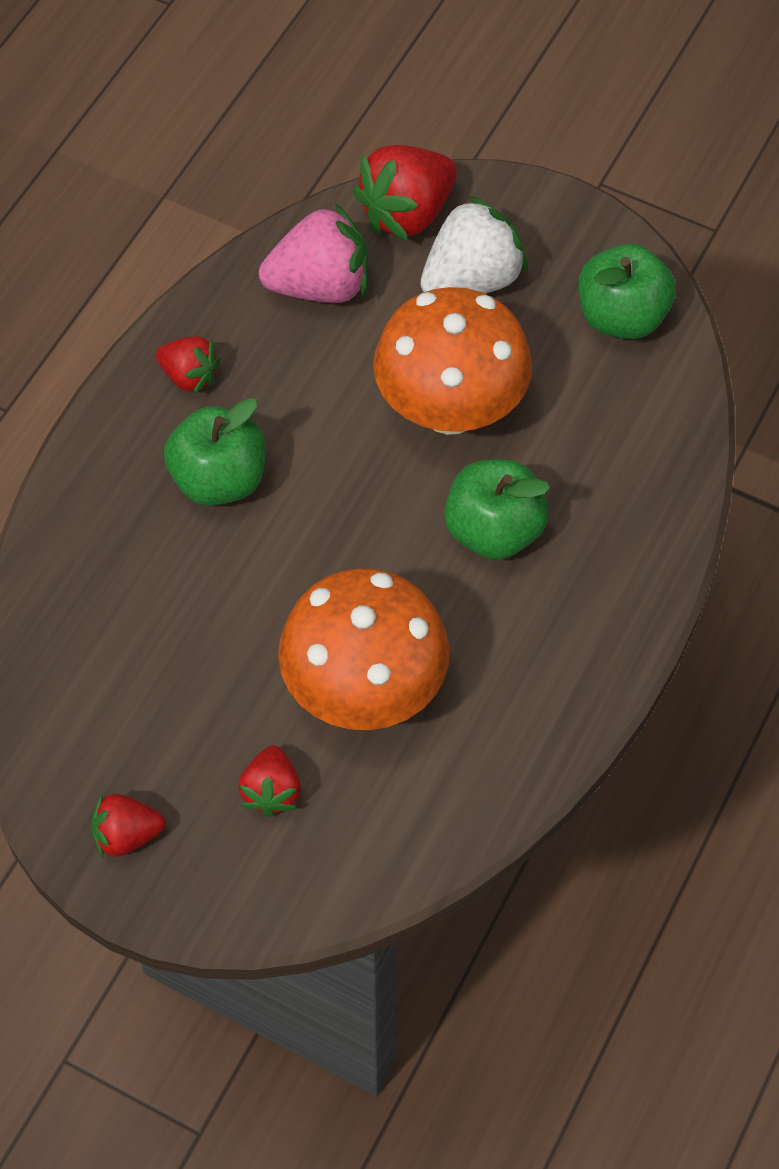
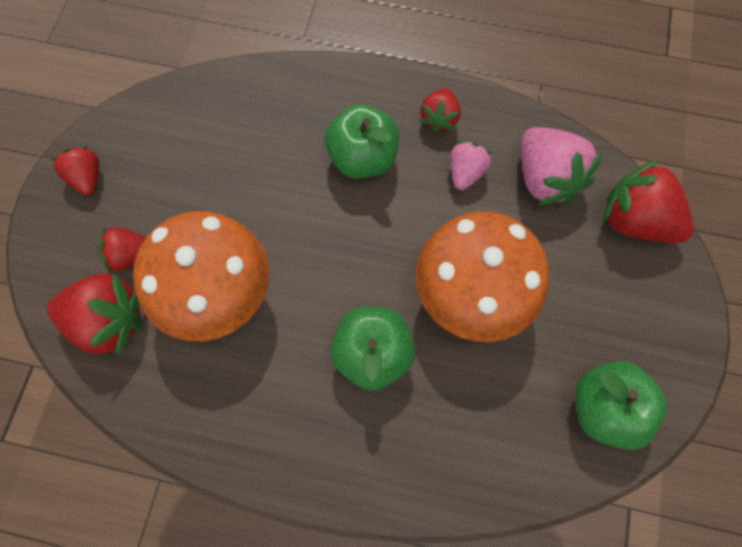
camera: 75 degrees right, 10 degrees up
white strawberry [420,195,528,294] -> none
none -> red strawberry [47,273,142,356]
none -> pink strawberry [450,141,492,190]

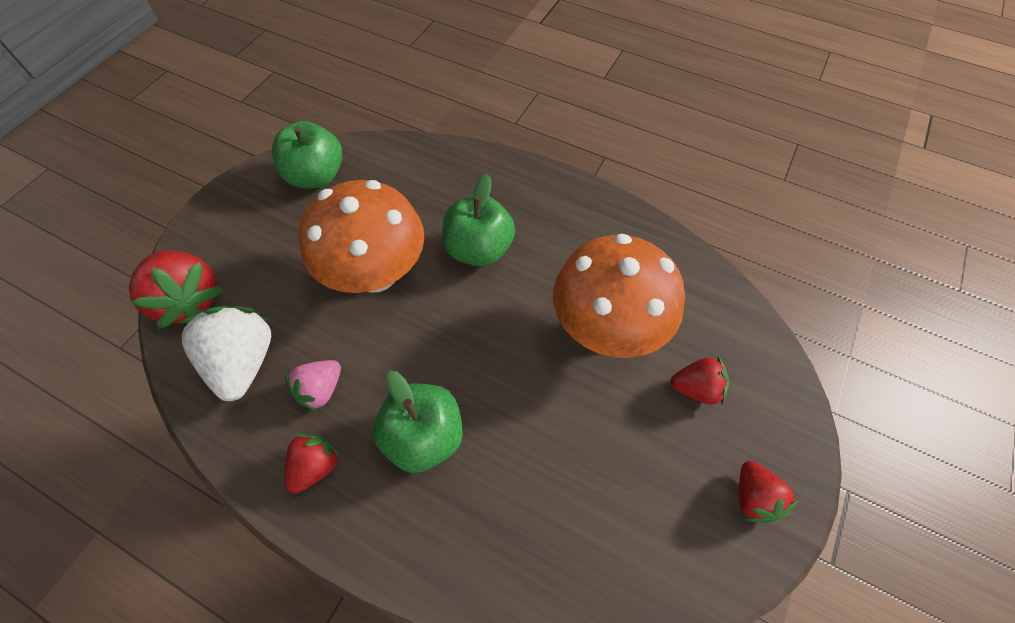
camera: 165 degrees left, 10 degrees down
red strawberry [47,273,142,356] -> none
pink strawberry [521,127,603,205] -> white strawberry [179,306,272,401]

